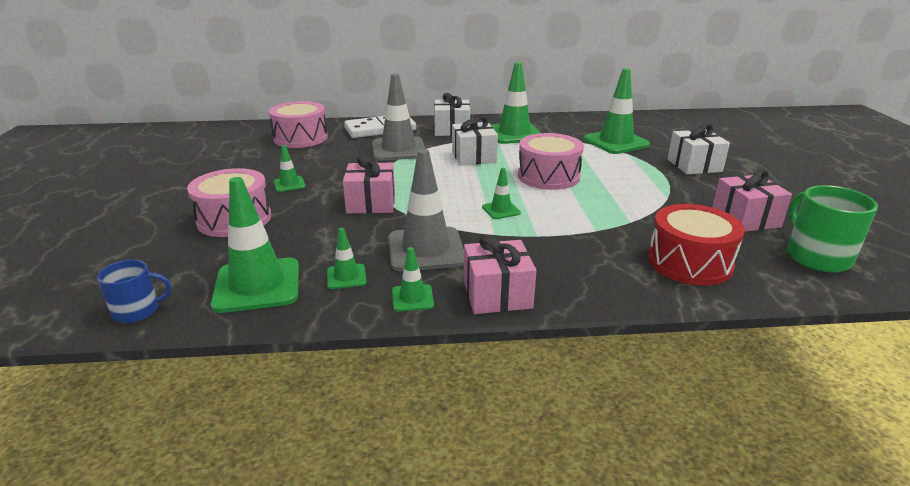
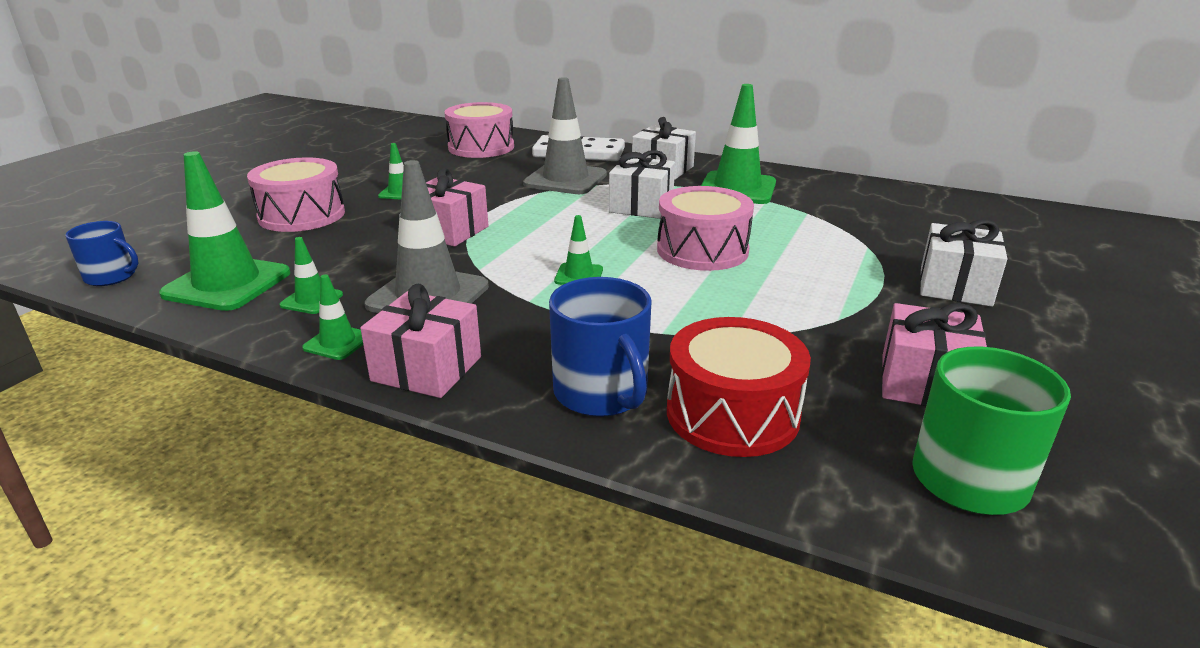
camera: 30 degrees right, 0 degrees up
green traffic cone [583,68,650,154] -> none
none -> blue mug [549,277,652,417]

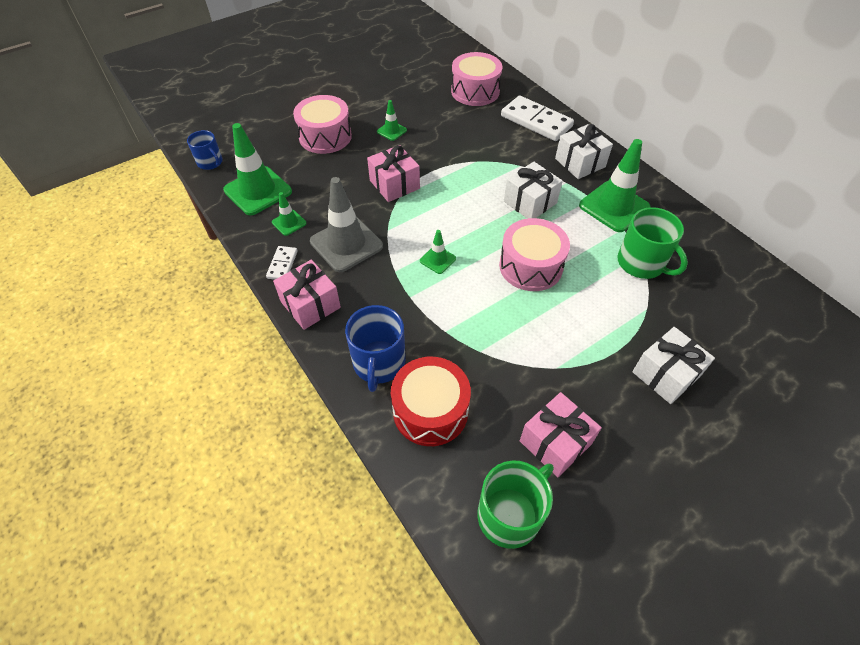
camera: 30 degrees right, 25 degrees up
green traffic cone [302,275,363,360] -> white domino [266,246,298,280]
grey traffic cone [523,77,607,194] -> none
none -> green mug [617,207,688,279]

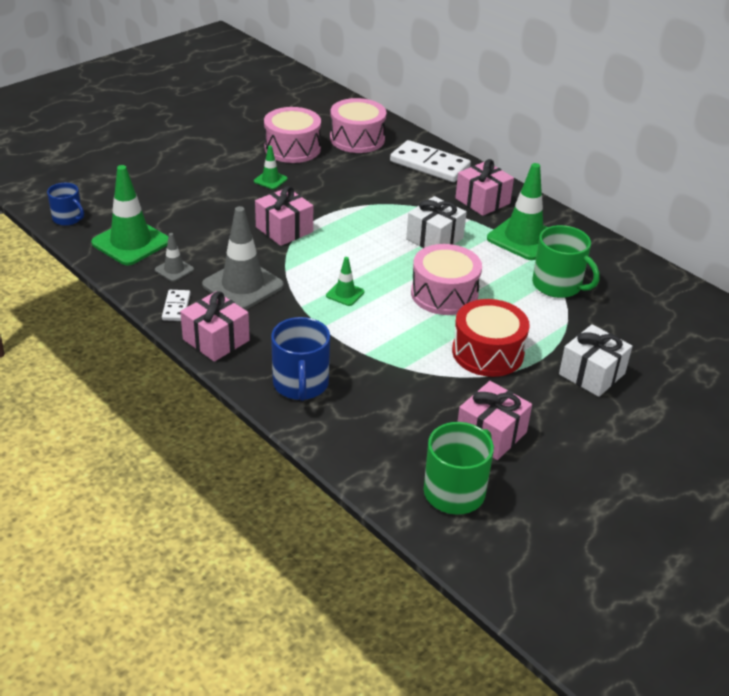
camera: 10 degrees left, 15 degrees down
green traffic cone [272,192,307,236] -> grey traffic cone [155,233,194,282]
pink drum [293,95,352,154] -> pink drum moved to [264,107,321,163]
red drum [391,357,471,446] -> red drum moved to [452,299,530,377]
white gift [555,124,613,179] -> pink gift [455,159,514,216]

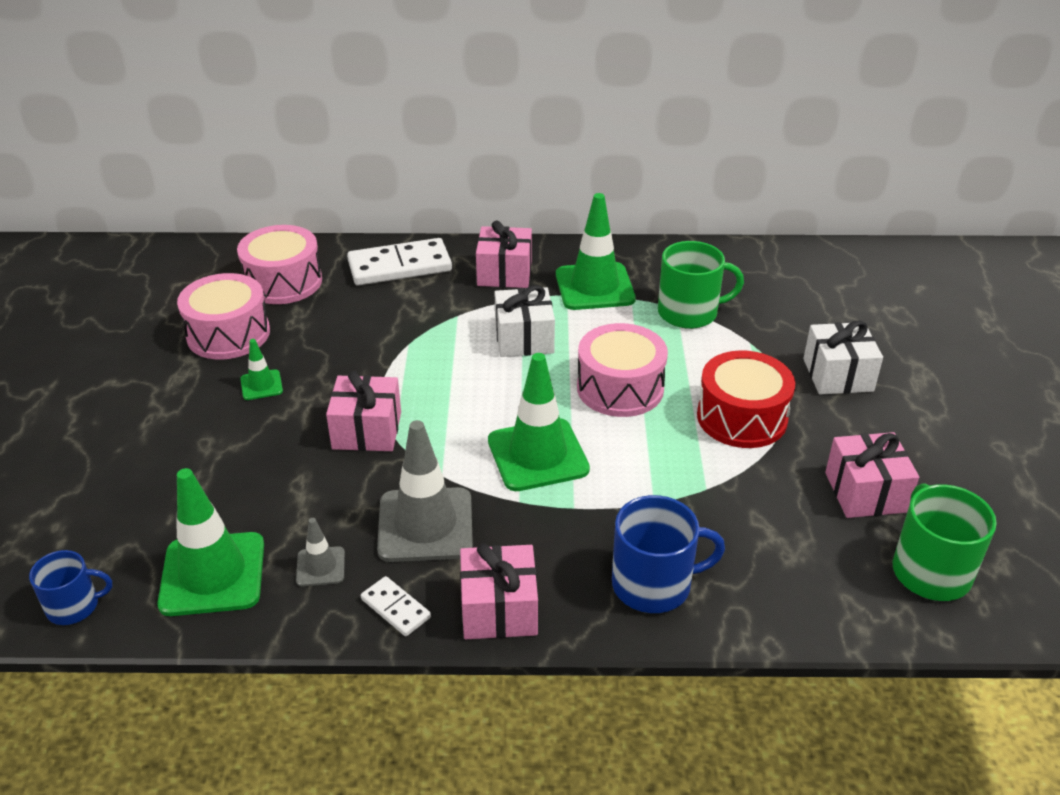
camera: 45 degrees left, 0 degrees up
blue mug [271,317,330,401] -> blue mug turned 45 degrees counterclockwise [612,495,725,613]
green traffic cone [326,257,364,306] -> green traffic cone [488,353,590,491], size x2.06

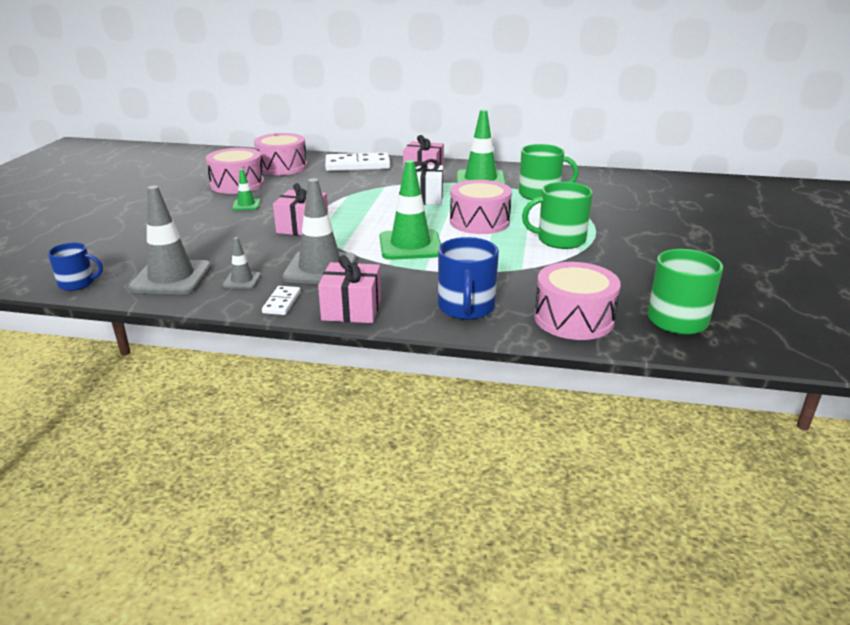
camera: 10 degrees right, 10 degrees down
green traffic cone [157,468,264,616] -> grey traffic cone [128,186,212,294]
white domino [361,576,431,636] -> white domino turned 45 degrees clockwise [262,286,301,315]
blue mug [612,495,725,613] -> blue mug turned 90 degrees clockwise [438,237,499,320]
red drum [697,350,795,448] -> green mug [522,182,593,249]
white gift [803,321,883,395] -> none
pink gift [825,432,919,518] -> none
none -> pink drum [534,262,621,340]

